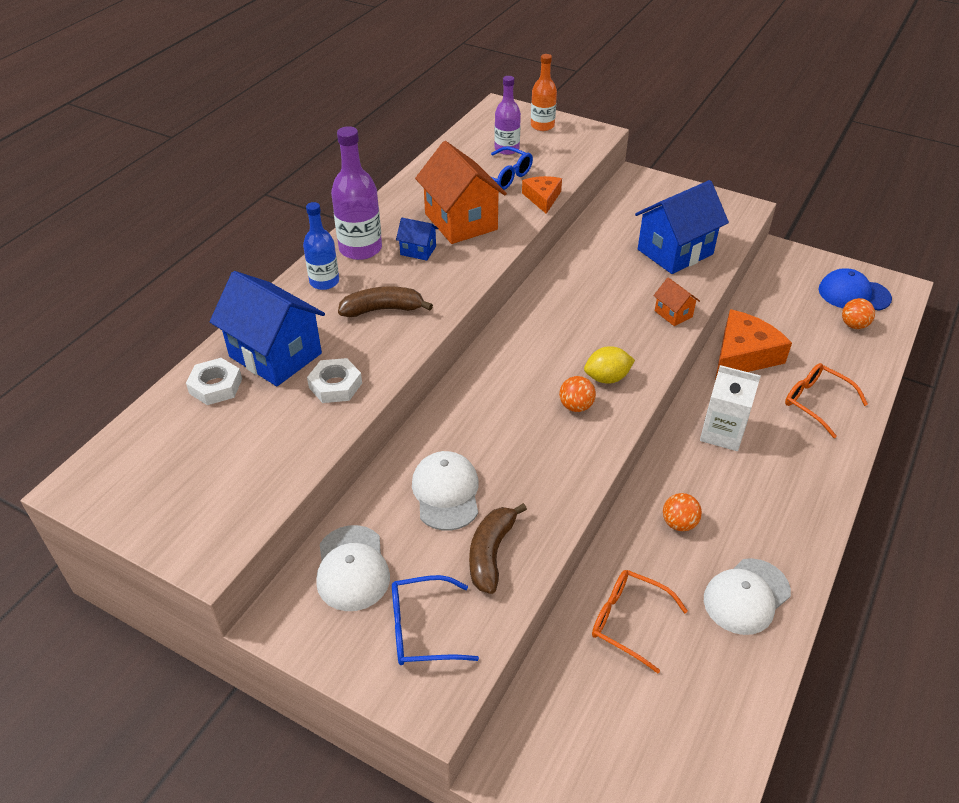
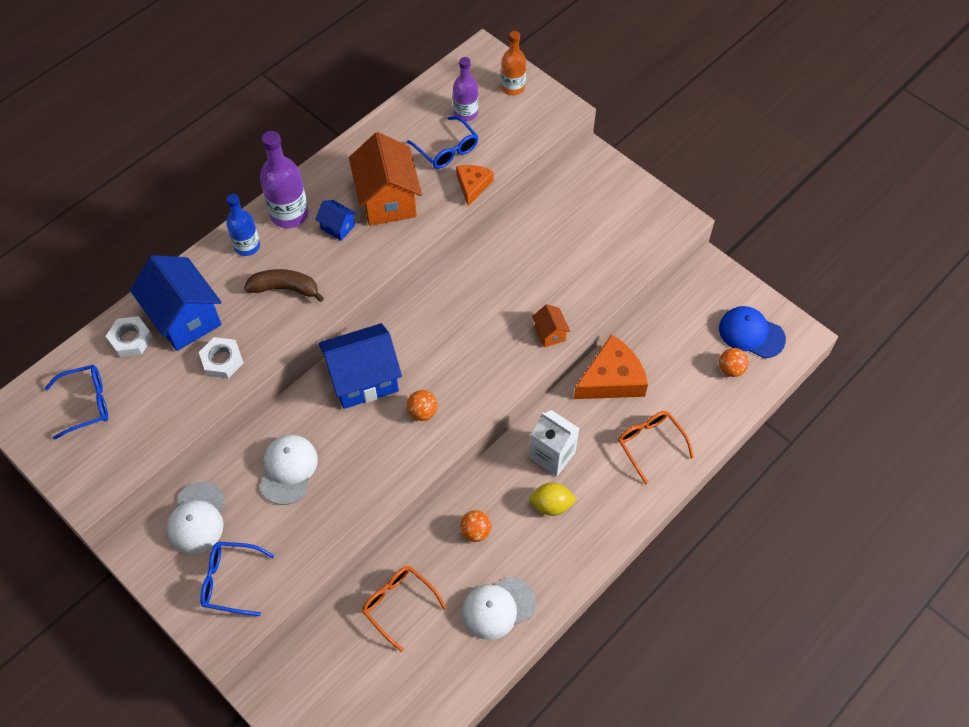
camera: 15 degrees right, 15 degrees up
brown banana [469,503,527,594] -> none
yellow lemon [584,346,635,384] -> yellow lemon moved to [529,483,577,516]
blue house [635,180,729,274] -> blue house moved to [319,323,402,409]
none -> blue glasses [45,365,108,440]

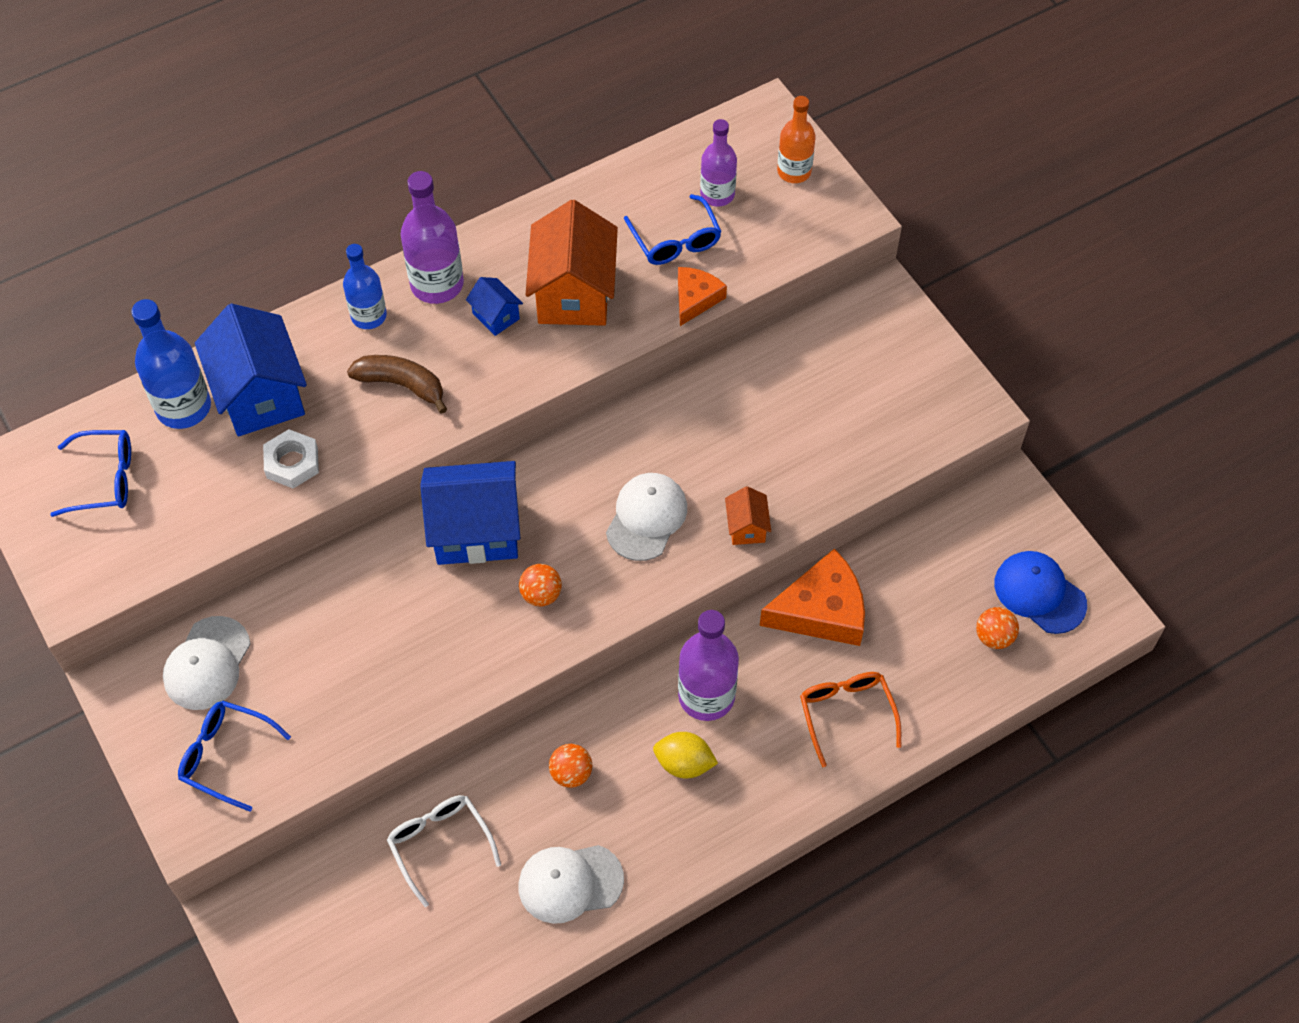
camera: 15 degrees right, 0 degrees up
white nut [106,316,153,357] -> blue bottle [131,299,211,429]
white cap [260,435,318,505] -> white cap moved to [606,473,687,561]
orange glasses [362,566,446,652] -> white glasses [387,795,501,907]
white carton [530,410,580,477] -> purple bottle [678,610,739,721]

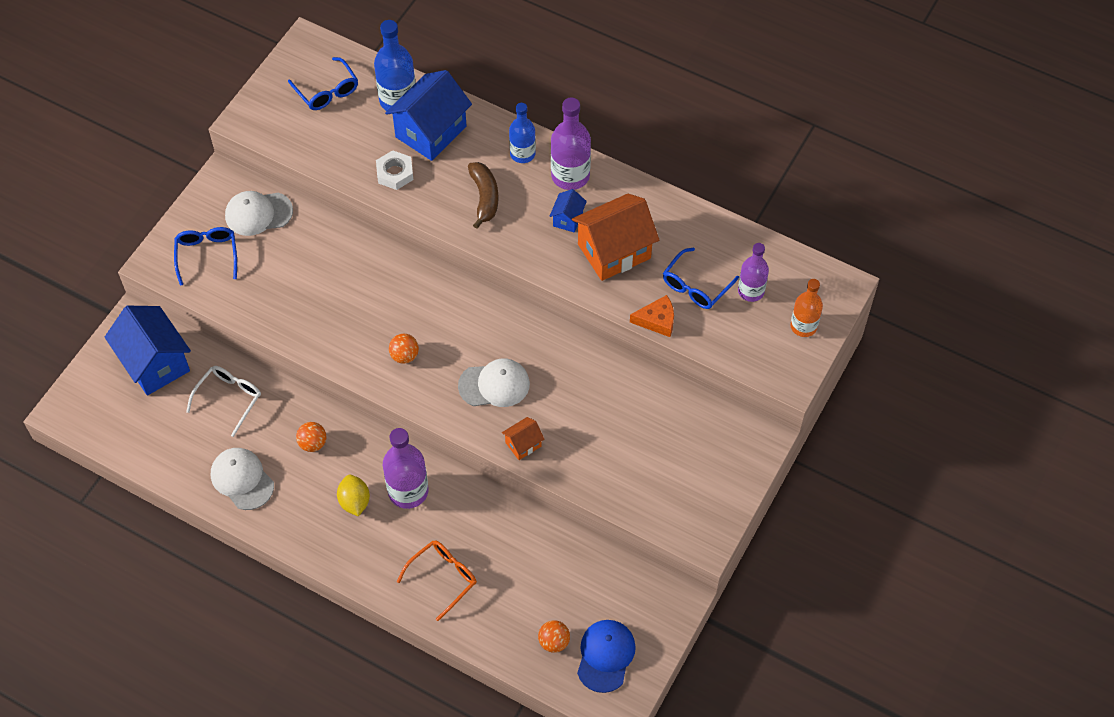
camera: 60 degrees right, 0 degrees up
blue house [420,461,520,565] -> blue house moved to [104,306,191,396]
orange cheese [760,548,865,646] -> none

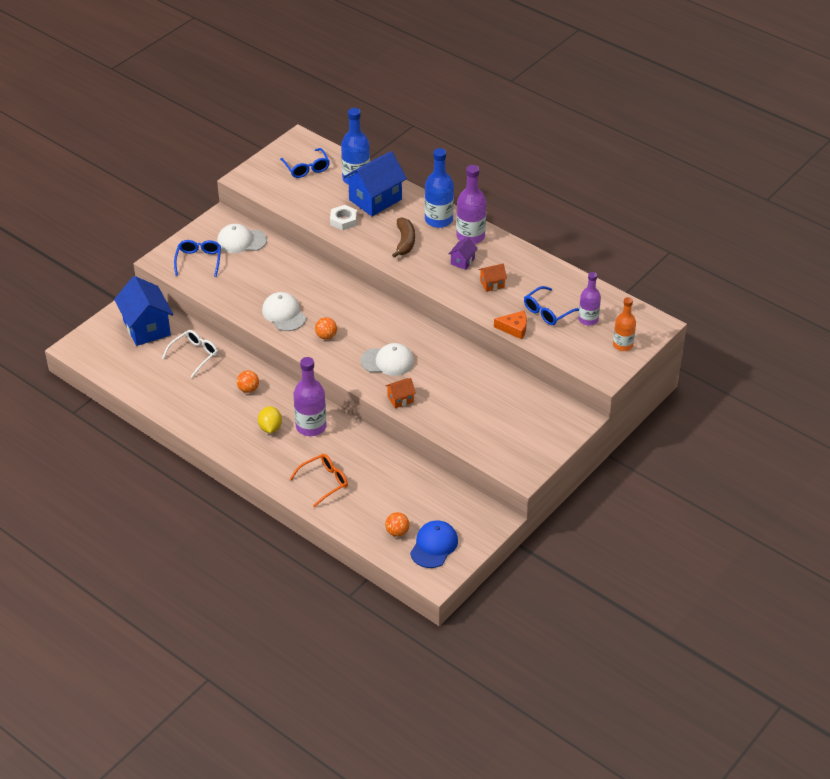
camera: 10 degrees right, 15 degrees down
white cap [211,448,274,510] -> white cap moved to [262,292,306,331]
blue bottle [509,103,536,163] -> blue bottle [425,148,454,228], size x1.51
blue house [549,189,587,233] -> purple house [449,237,478,270]
orange house [572,194,659,281] -> orange house [479,264,507,292], size x0.47

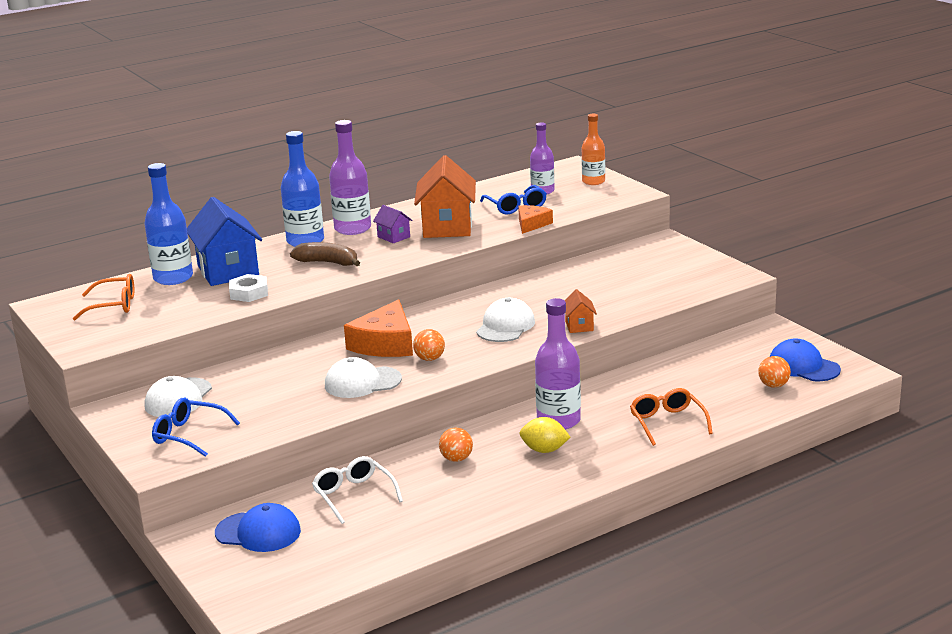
camera: 70 degrees left, 20 degrees down
blue house [114,276,173,346] -> blue cap [215,503,301,552]
blue glasses [280,148,330,178] -> orange glasses [73,274,134,320]
orange house [479,264,507,292] -> orange house [414,155,476,238], size x2.13
none -> orange cheese [344,299,413,357]

